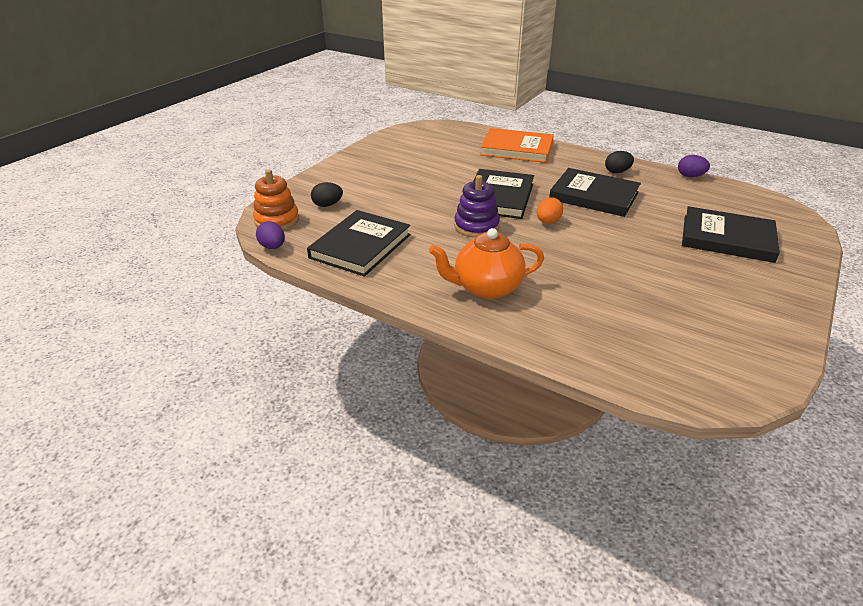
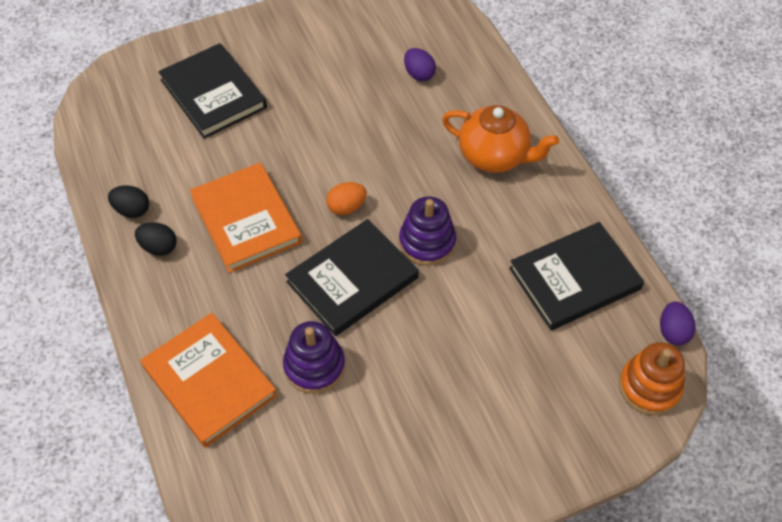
camera: 145 degrees left, 20 degrees up
black egg [311,182,343,207] -> black egg moved to [108,185,149,218]
black book [549,168,641,217] -> orange book [190,163,302,273]
purple egg [678,155,710,177] -> purple egg moved to [404,48,436,81]
none -> purple stacking toy [283,321,345,394]

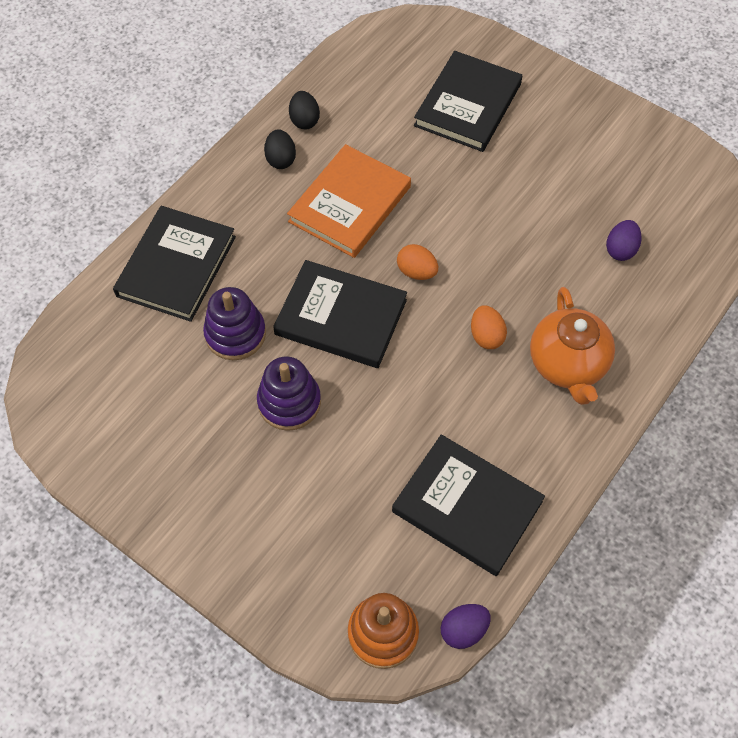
camera: 60 degrees right, 5 degrees up
orange book [140,313,277,448] -> black book [113,206,236,322]
purple stacking toy [399,197,456,266] -> purple stacking toy moved to [257,356,321,431]
none -> orange egg [471,305,507,349]

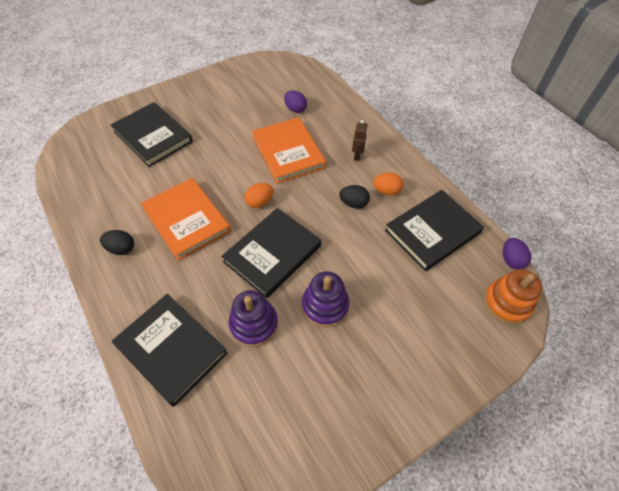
camera: 70 degrees left, 5 degrees down
black egg [289,91,320,130] -> black egg moved to [339,185,370,209]
orange egg [471,305,507,349] -> orange egg moved to [373,173,404,196]
orange teapot [530,287,615,405] -> brown robot [352,120,368,161]
none -> orange book [252,117,326,184]

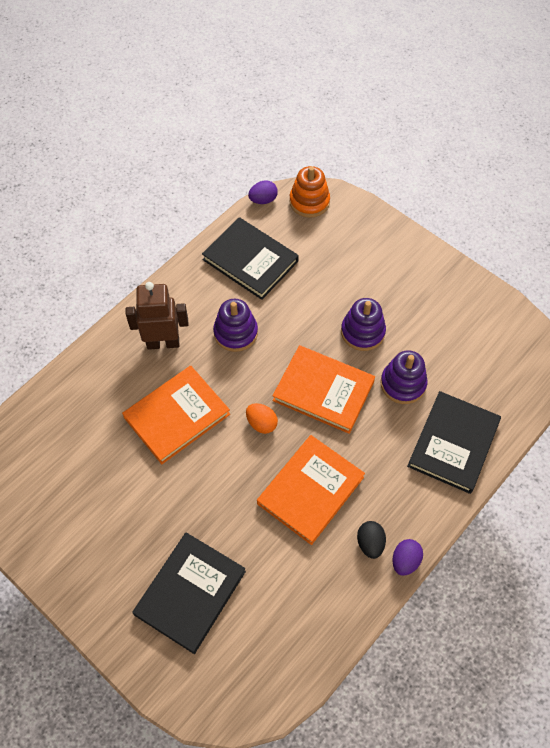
camera: 105 degrees left, 5 degrees up
black book [221,208,321,298] -> orange book [272,345,375,434]
purple egg [284,90,307,113] -> purple egg moved to [392,539,423,576]
black egg [339,185,370,209] -> purple stacking toy [213,299,258,352]
brown robot [352,120,368,161] -> brown robot [126,282,188,350], size x1.96
orange egg [373,173,404,196] -> none

